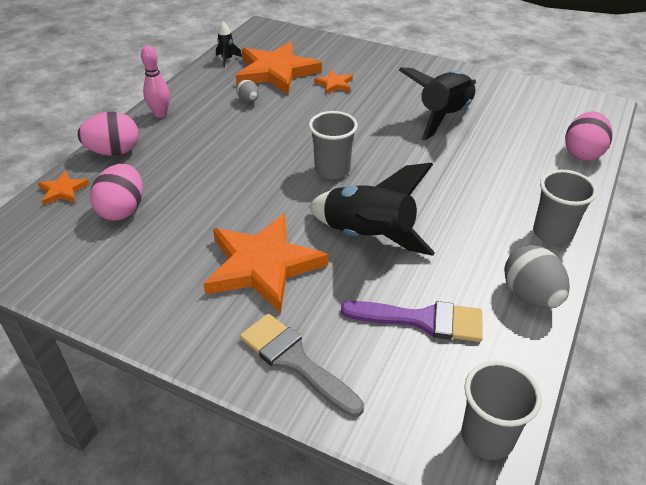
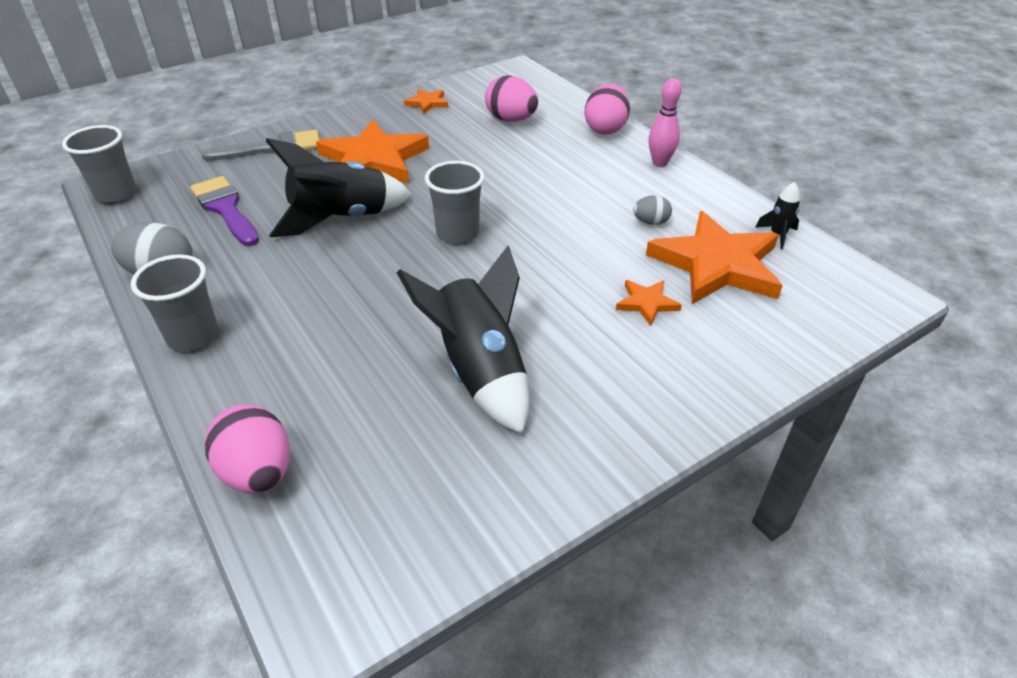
camera: 120 degrees right, 0 degrees up
orange star [38,171,89,205] -> orange star moved to [404,89,448,114]
purple brush [341,301,483,342] -> purple brush turned 105 degrees clockwise [190,176,259,246]

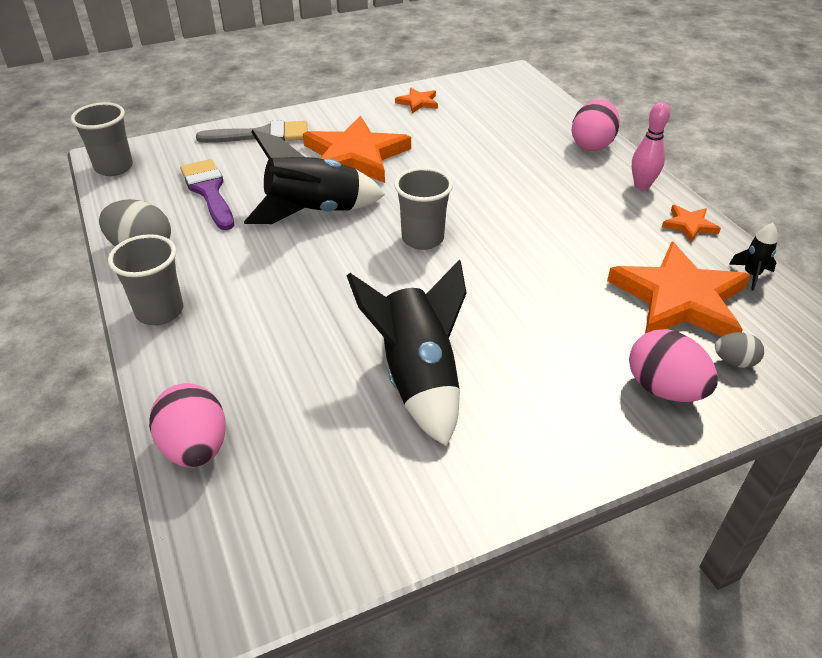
camera: 10 degrees right, 0 degrees up
pink egg [485,75,538,122] -> pink egg moved to [629,329,718,402]
orange star [616,280,682,326] -> orange star moved to [662,205,721,242]
grey egg [633,195,672,225] -> grey egg moved to [715,332,764,368]

